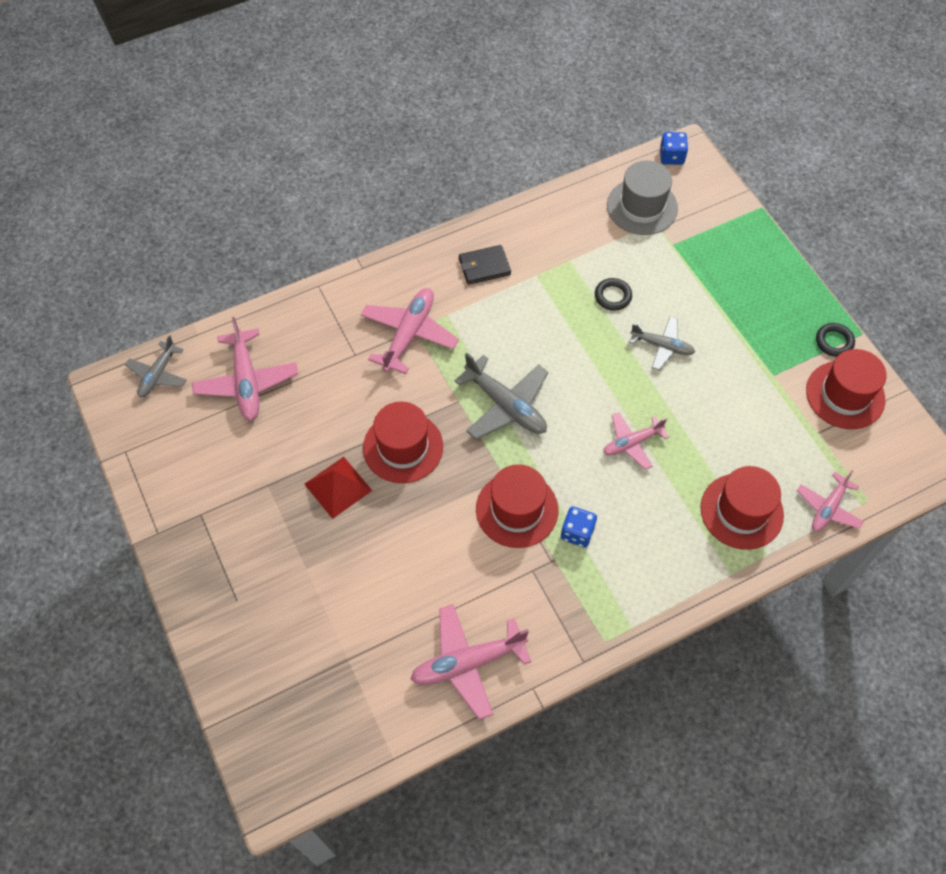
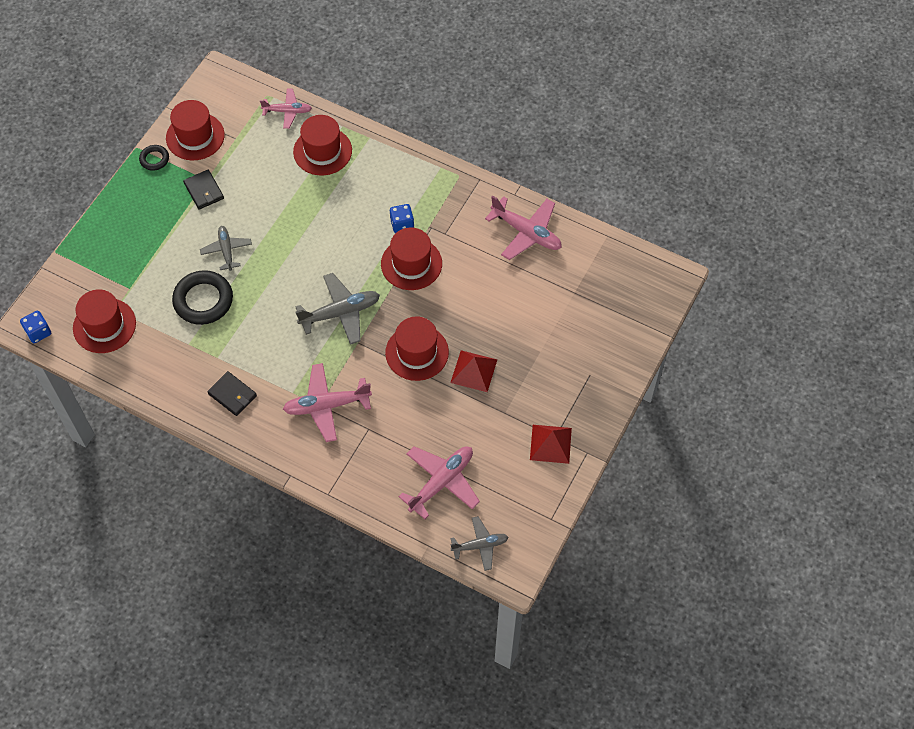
camera: 125 degrees left, 0 degrees up
grey plane [454,353,548,439] -> grey plane turned 60 degrees clockwise [296,273,380,345]
black ring [595,278,632,311] -> black ring [172,270,233,325], size x1.92
pink plane [603,412,669,470] -> none
grey hat [607,161,678,235] -> red hat [73,290,136,353]
none -> black wallet [183,170,224,209]
none -> red pyramid [530,425,572,464]

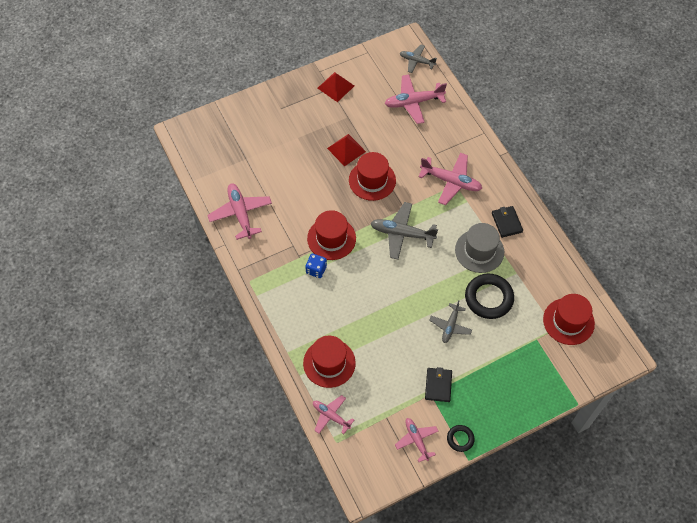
camera: 145 degrees left, 0 degrees up
blue dice [20,311,51,343] -> none
red hat [166,100,225,160] -> pink plane [395,418,438,462]
none -> grey hat [455,223,504,273]

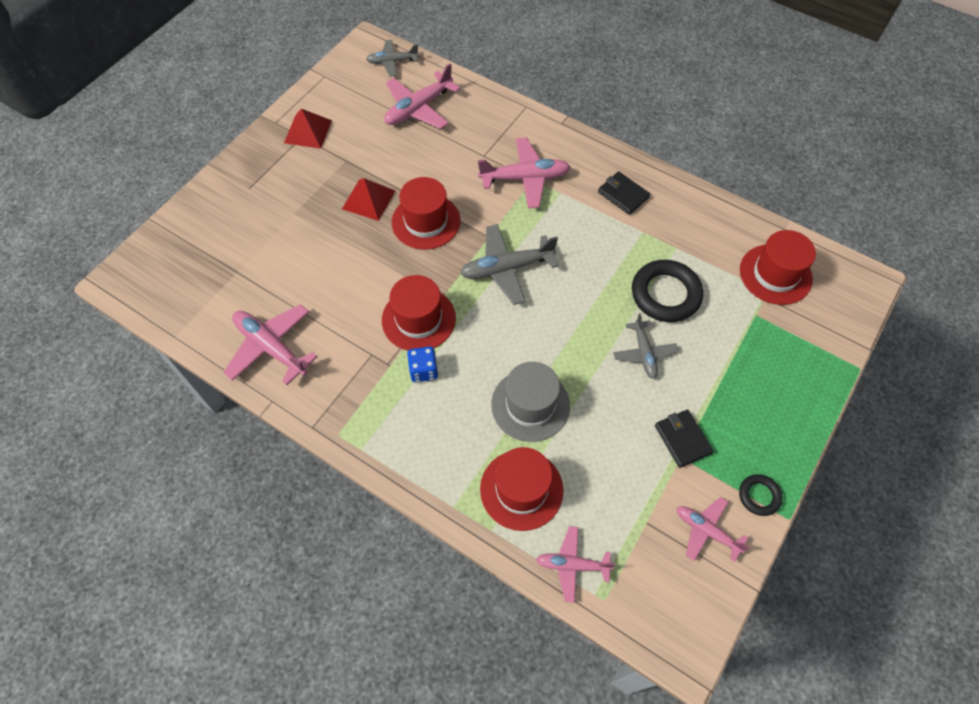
camera: 30 degrees left, 0 degrees up
grey hat [455,223,504,273] -> grey hat moved to [491,362,570,442]

